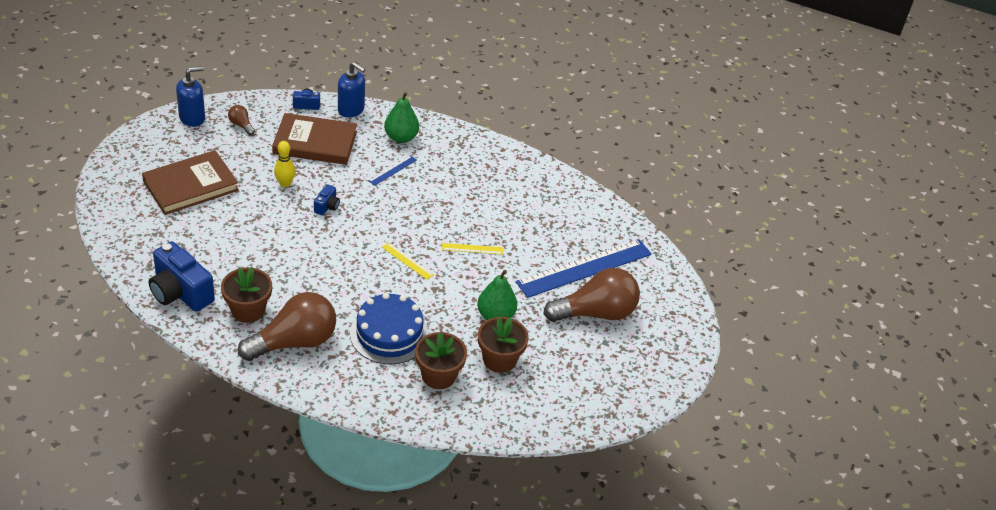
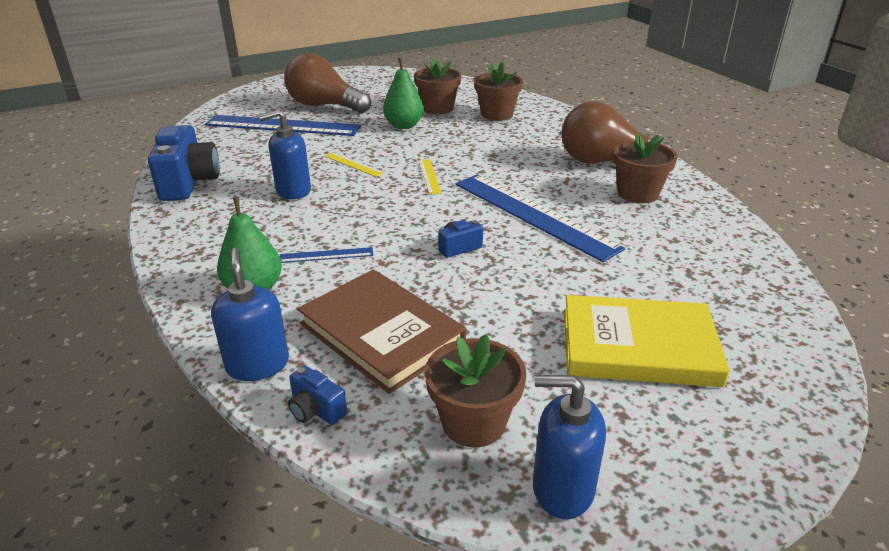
camera: 135 degrees left, 10 degrees down
brown book [142,150,239,215] -> yellow book [564,295,730,387]
blue camera [149,241,215,312] -> blue camera moved to [148,125,220,201]
brown light bulb [228,105,255,135] -> brown flower pot [425,334,526,448]
yellow bowling pin [274,141,295,187] -> none
blue cake [350,293,429,364] -> none
none -> blue soap dispenser [258,110,311,199]
none -> blue ruler [455,175,625,262]

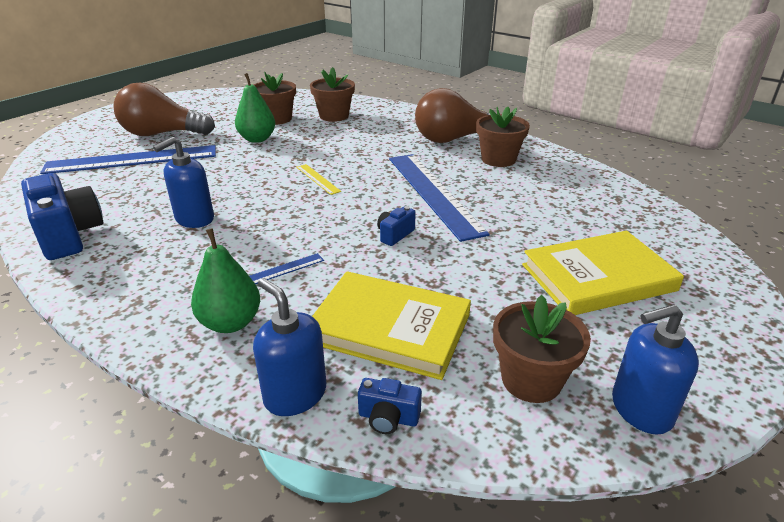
camera: 25 degrees left, 0 degrees up
brown book [297,269,466,394] -> yellow book [312,271,471,380]
yellow ruler [325,152,384,177] -> none
blue ruler [455,175,625,262] -> blue ruler turned 45 degrees clockwise [389,154,490,242]

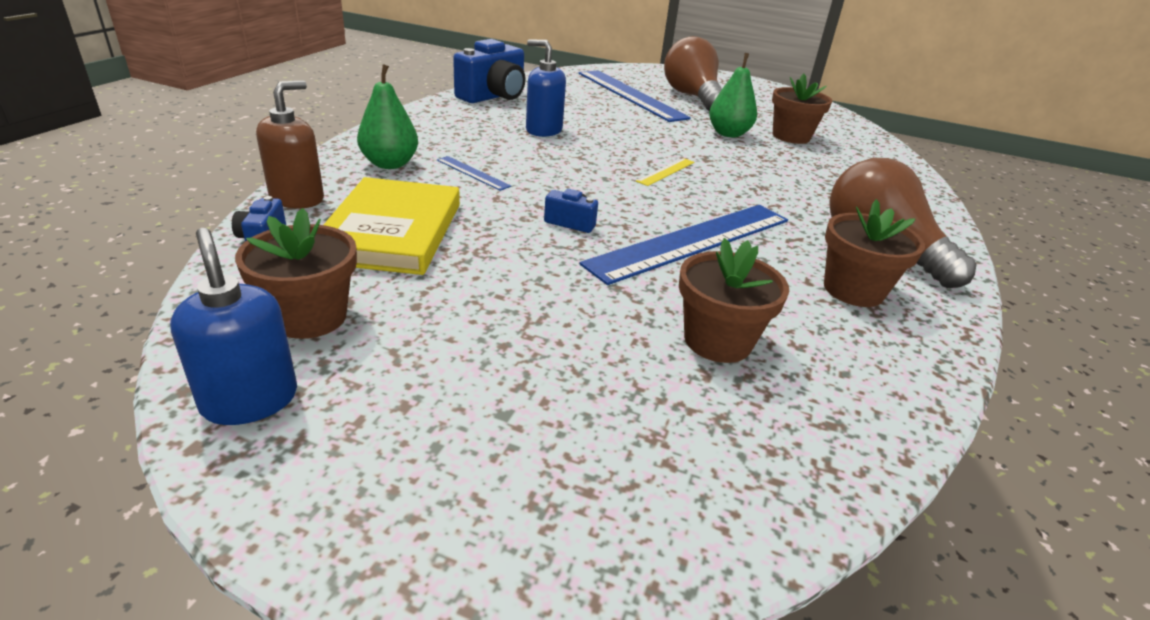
camera: 70 degrees right, 0 degrees up
blue soap dispenser [253,278,326,416] -> brown soap dispenser [256,80,324,208]
brown flower pot [310,67,355,122] -> brown flower pot moved to [679,238,789,363]
yellow book [522,231,684,315] -> none

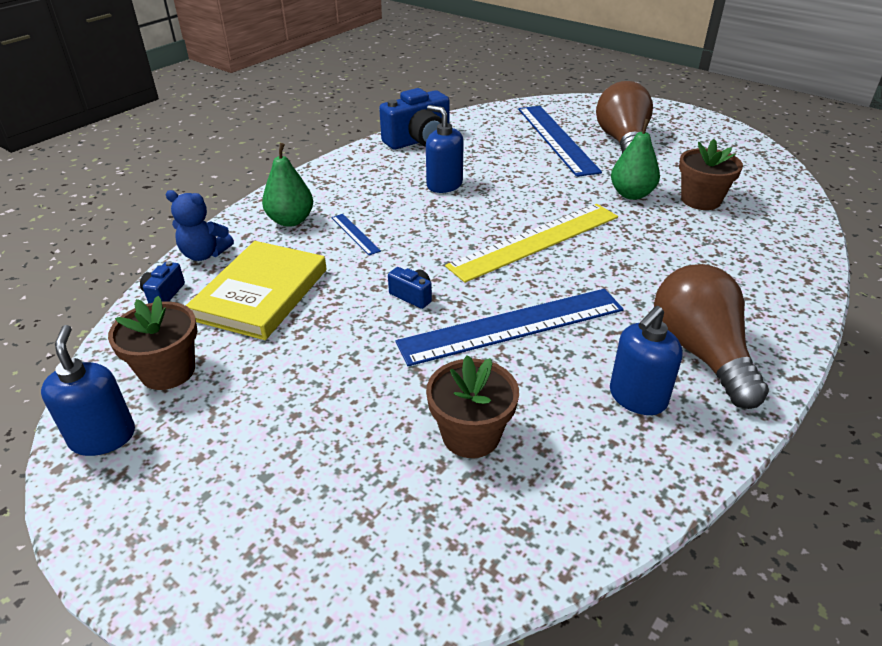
camera: 20 degrees right, 5 degrees up
brown soap dispenser [256,80,324,208] -> blue teddy bear [166,190,234,261]
yellow ruler [636,158,694,186] -> yellow ruler [445,204,618,283], size x2.37
brown flower pot [824,199,925,307] -> blue soap dispenser [610,306,683,415]

